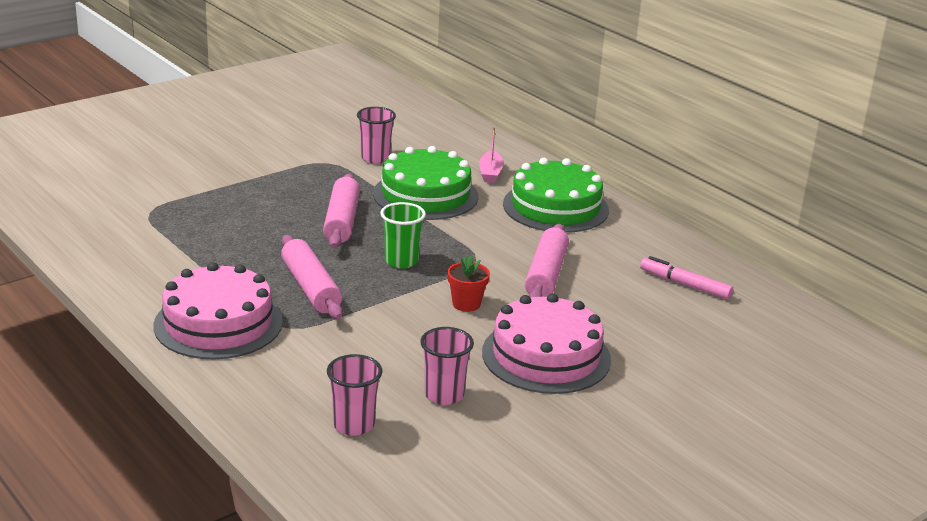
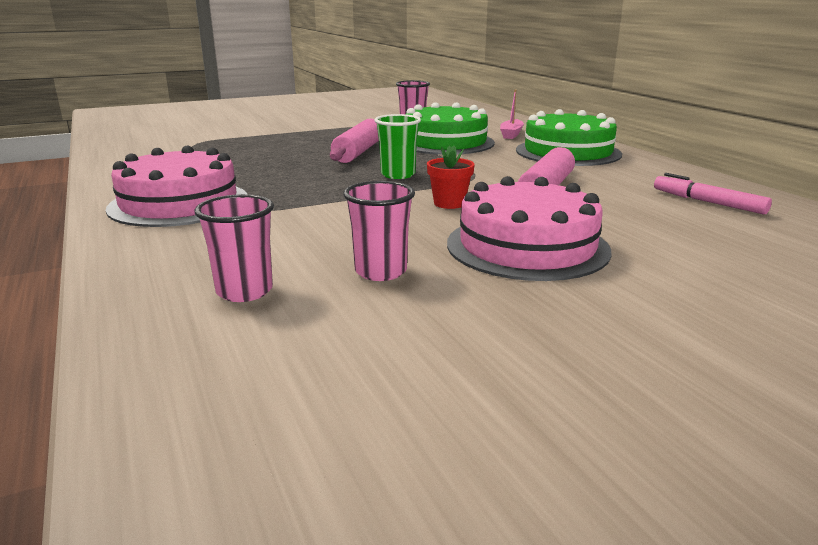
camera: 15 degrees right, 5 degrees down
pink rolling pin [281,235,343,319] -> none

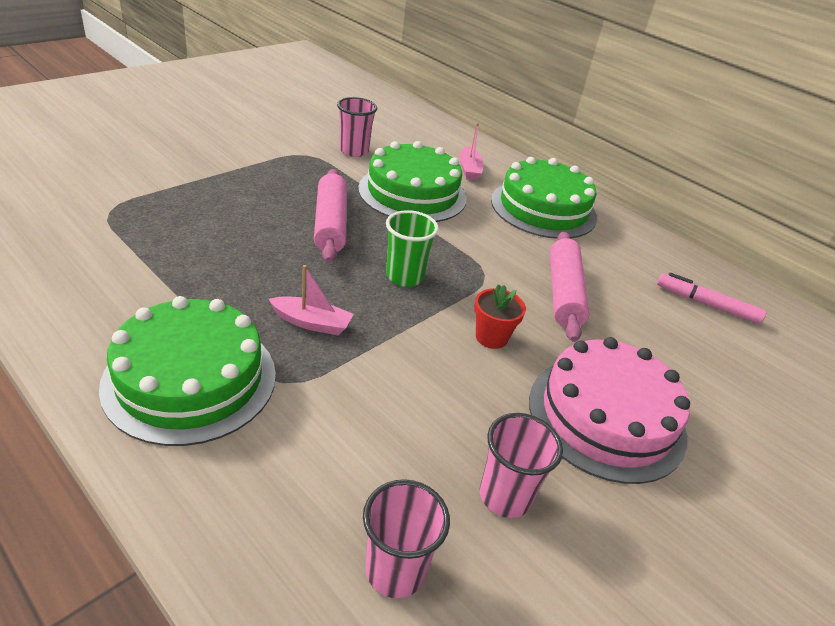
camera: 25 degrees left, 15 degrees up
pink cake [106,146,247,227] -> green cake [99,296,276,446]
none -> pink boat [269,265,354,335]

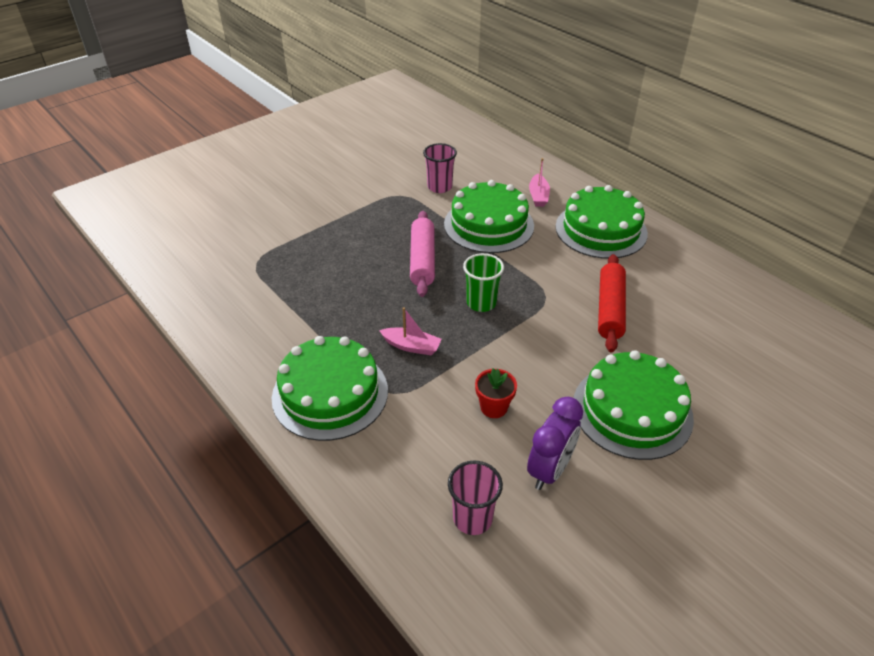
camera: 10 degrees right, 5 degrees up
red flower pot [474,284,526,349] -> red flower pot moved to [475,369,517,418]
pink cup [480,413,563,518] -> purple clock [527,397,583,490]
pink cake [529,337,690,484] -> green cake [573,350,694,460]
pink rolling pin [550,231,590,342] -> red rolling pin [598,254,626,352]
pink marker [657,272,766,324] -> none

